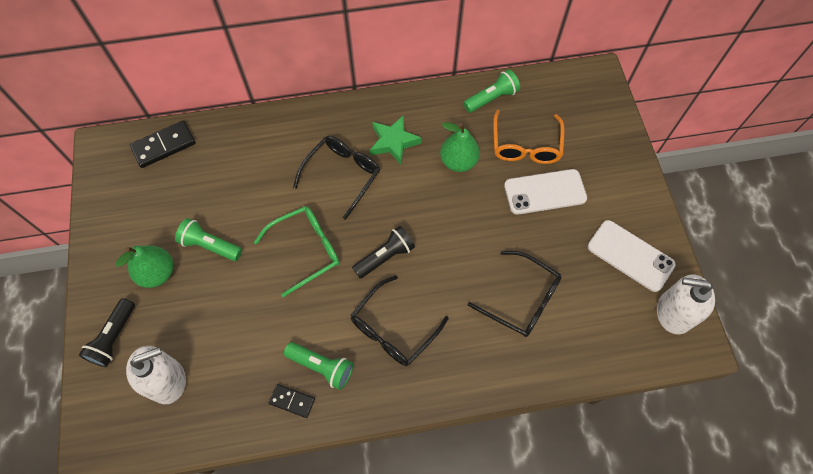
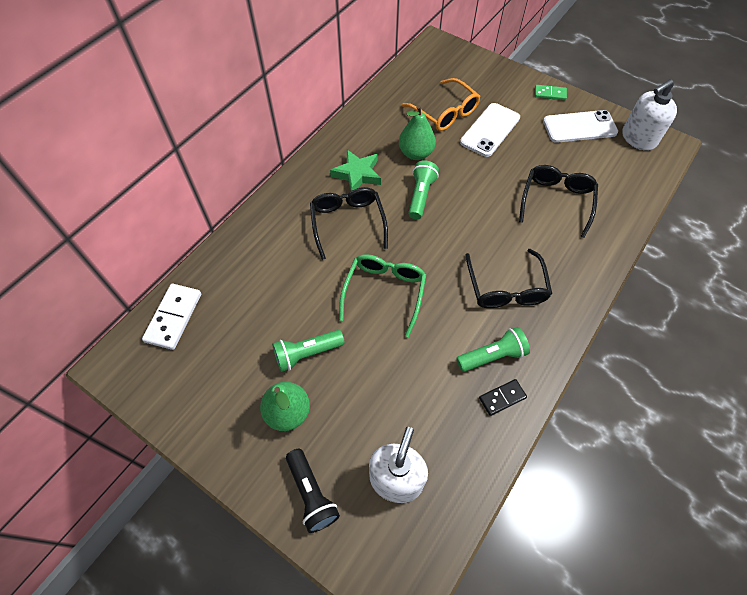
camera: 45 degrees left, 5 degrees down
black domino [130,120,196,168] -> white domino [142,284,201,350]
black flashlight [352,226,415,279] -> none
green flashlight [463,69,520,113] -> green flashlight moved to [408,160,439,219]
black glasses [468,251,562,337] -> black glasses turned 60 degrees counterclockwise [519,165,598,238]
none -> green domino [535,85,567,101]

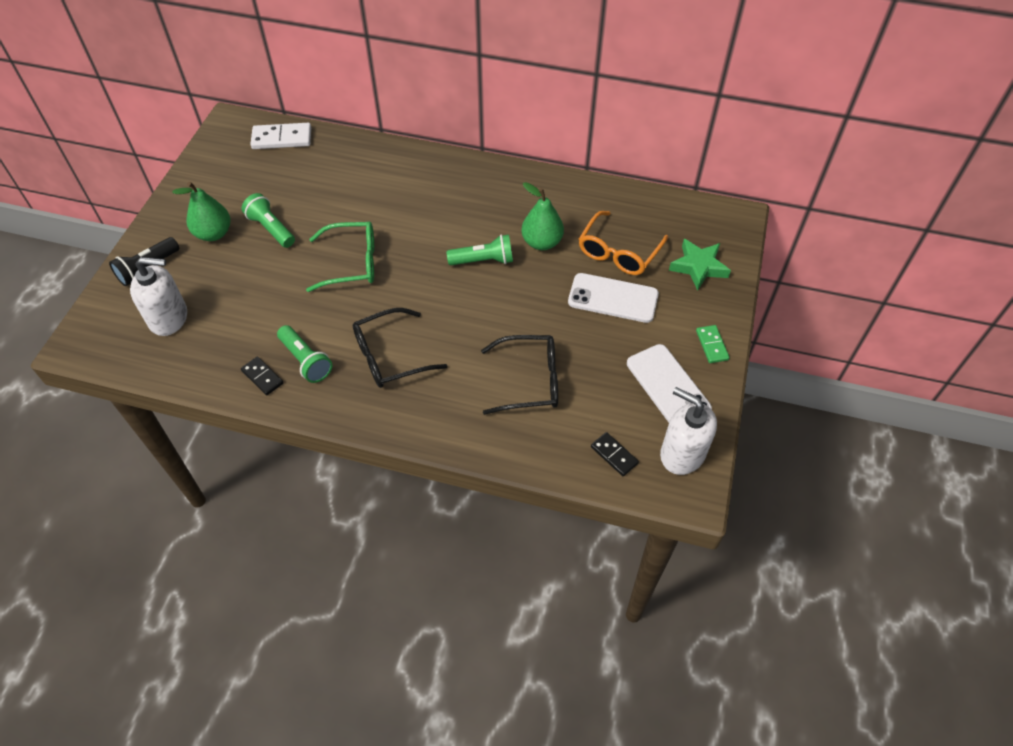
camera: 70 degrees right, 5 degrees down
black glasses [310,187,388,260] -> none
green star [330,150,381,191] -> green star moved to [669,239,731,291]
none -> black domino [591,432,639,476]

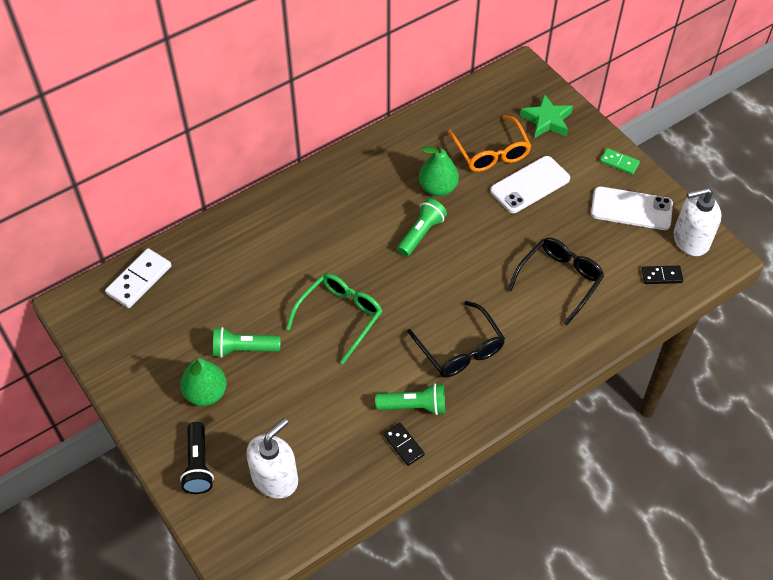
camera: 50 degrees left, 0 degrees up
black domino [241,357,284,395] -> black domino turned 60 degrees clockwise [383,423,425,466]
black glasses [353,308,447,388] -> black glasses turned 45 degrees counterclockwise [407,301,505,377]

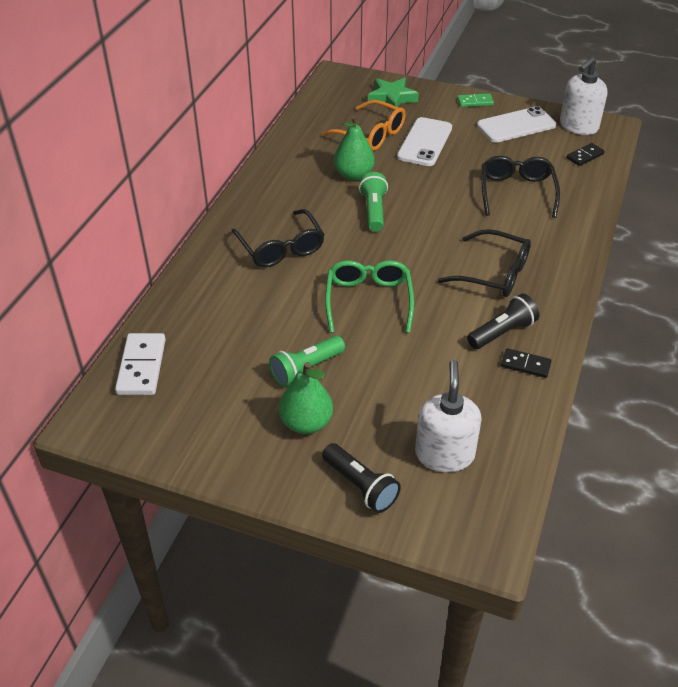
camera: 35 degrees left, 10 degrees down
green flashlight [375,383,445,415] -> black flashlight [467,294,539,349]
none -> black glasses [231,209,325,267]

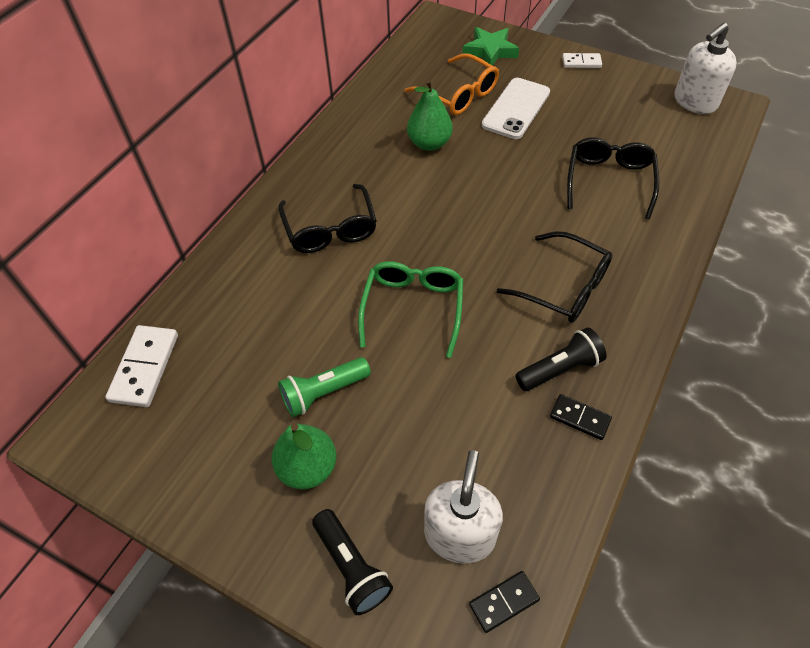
camera: 10 degrees right, 10 degrees up
green flashlight [359,172,388,232] -> none
green domino [457,93,494,107] -> white domino [562,53,602,68]
white phone [477,106,556,143] -> none
black domino [566,143,605,166] -> black domino moved to [469,571,540,633]

